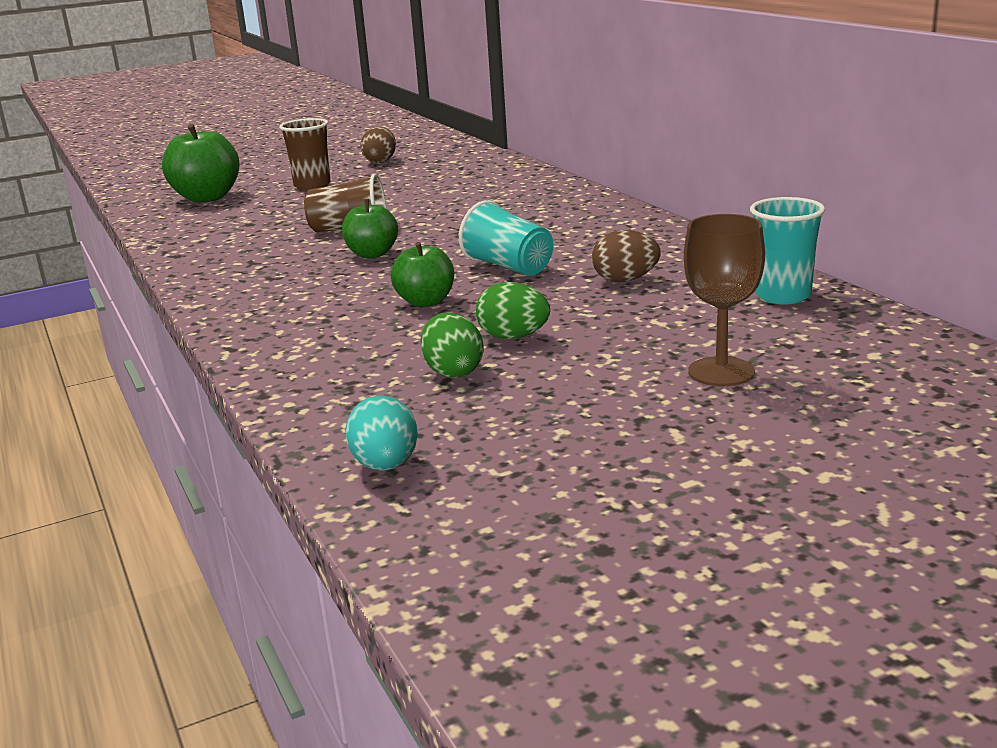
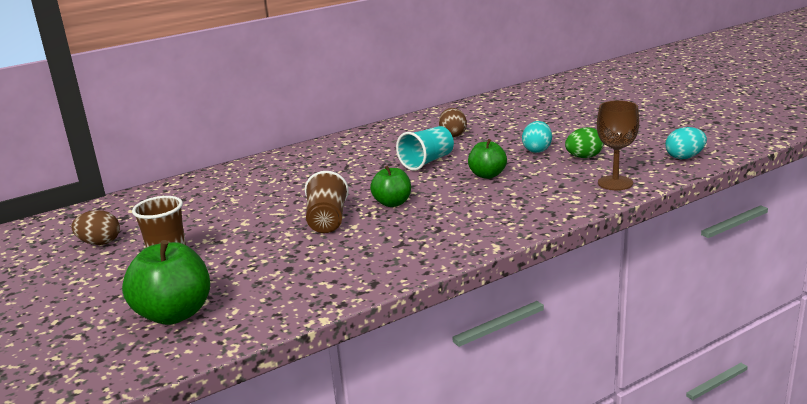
camera: 95 degrees left, 0 degrees up
green egg [476,282,550,339] -> turquoise egg [522,121,552,153]
brown goblet [684,214,765,386] -> brown goblet moved to [597,100,639,190]
turquoise cup [750,197,825,304] -> none

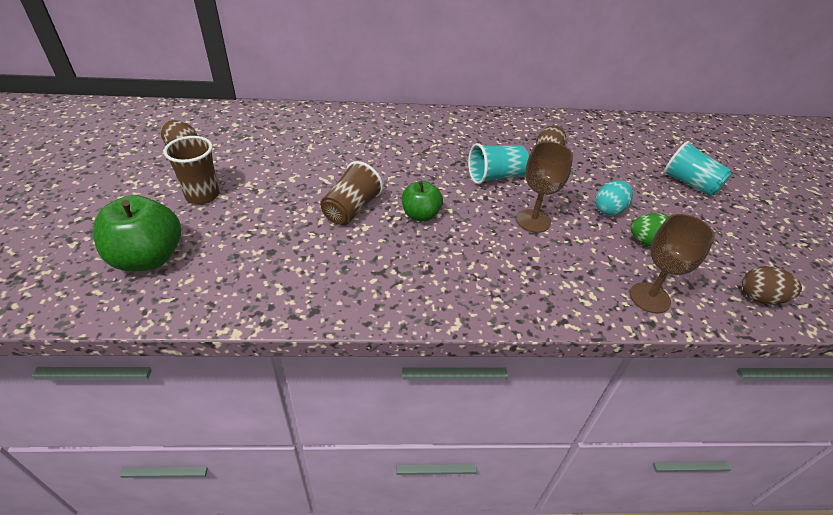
camera: 25 degrees right, 20 degrees up
green apple [468,139,507,179] -> brown goblet [516,142,573,233]
turquoise egg [665,127,707,159] -> brown egg [742,266,802,305]
none -> turquoise cup [663,141,732,196]

